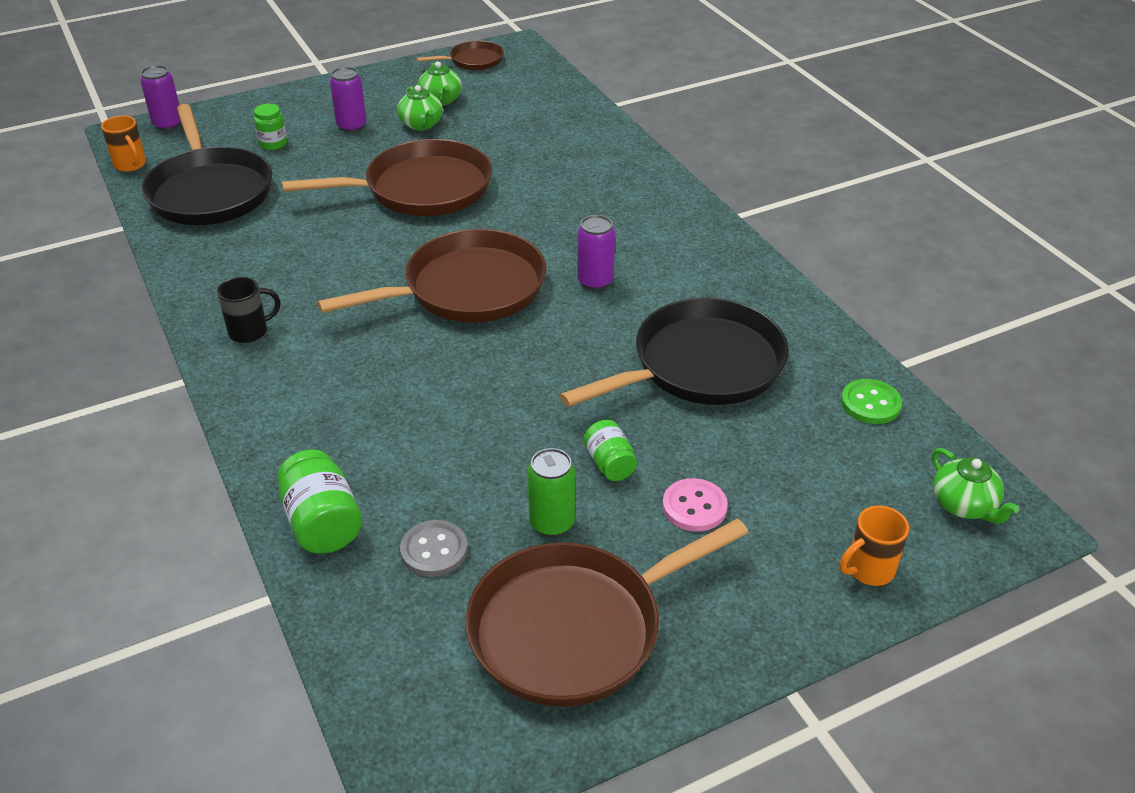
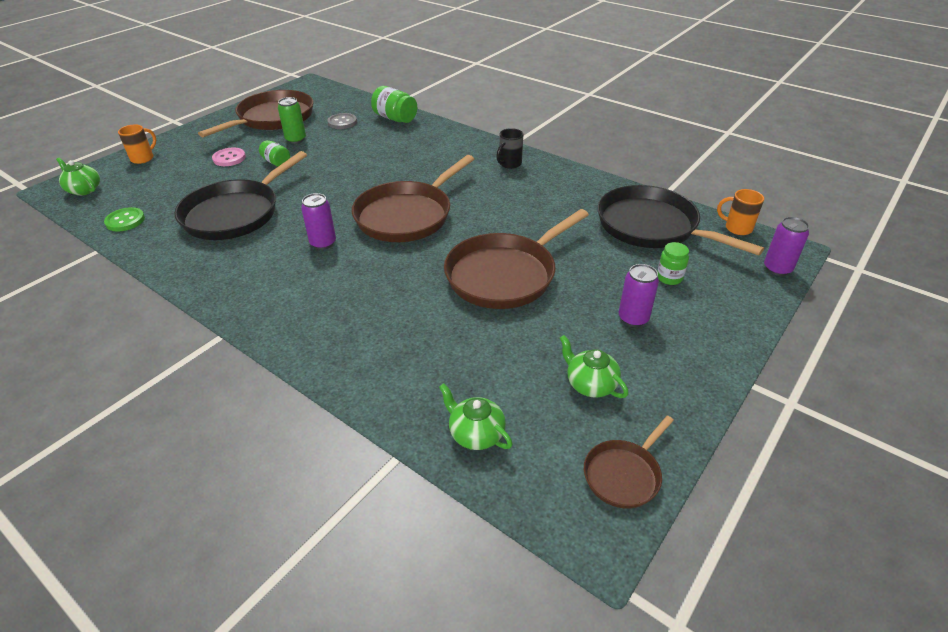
camera: 155 degrees right, 0 degrees up
green teapot [397,85,443,130] -> green teapot moved to [439,383,513,450]

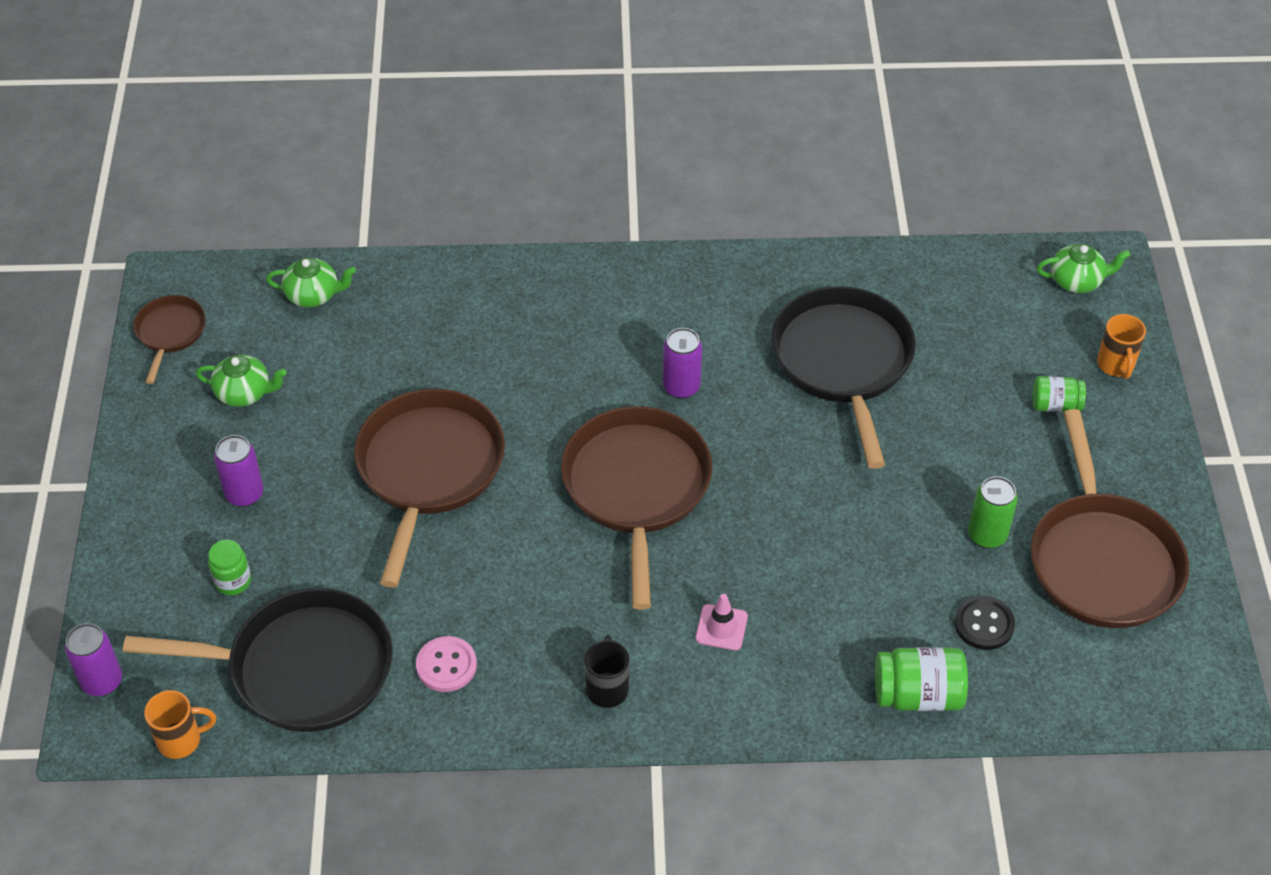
camera: 140 degrees right, 10 degrees up
green button [104,207,145,231] -> none
pink button [212,148,246,166] -> pink button moved to [416,636,477,692]
green jar [259,140,290,167] -> green jar moved to [1032,376,1086,412]
grey button [327,113,357,129] -> black button [954,595,1015,650]
none -> pink traffic cone [696,594,748,651]

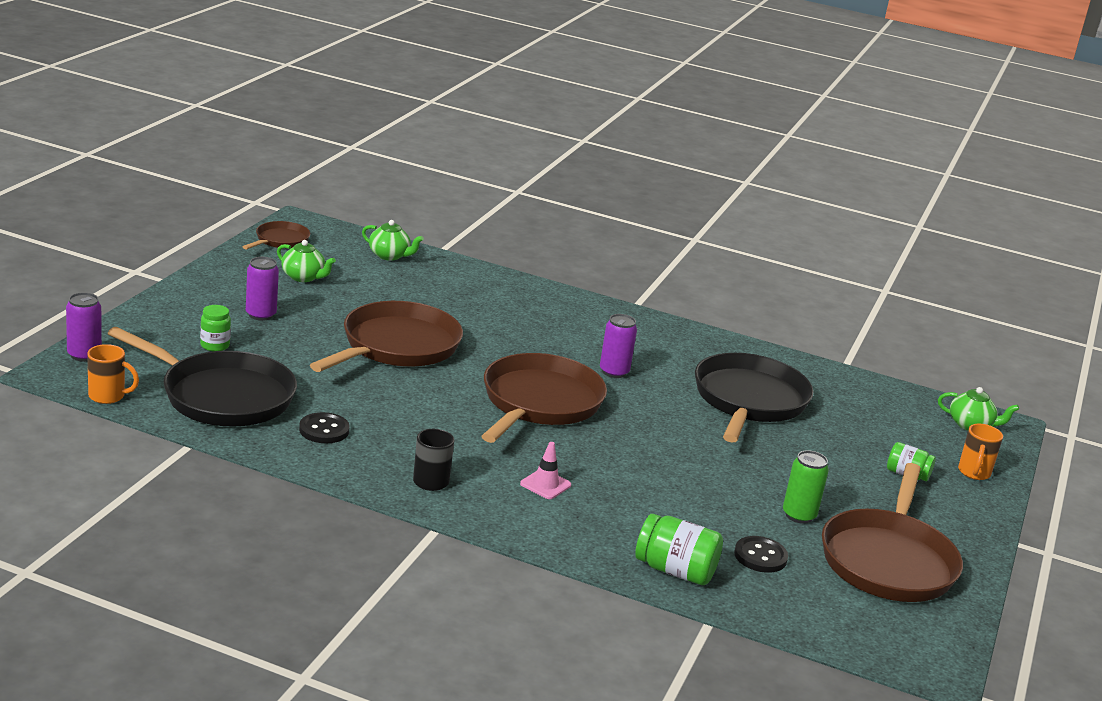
camera: 20 degrees right, 25 degrees down
pink button [416,636,477,692] -> black button [299,412,350,443]

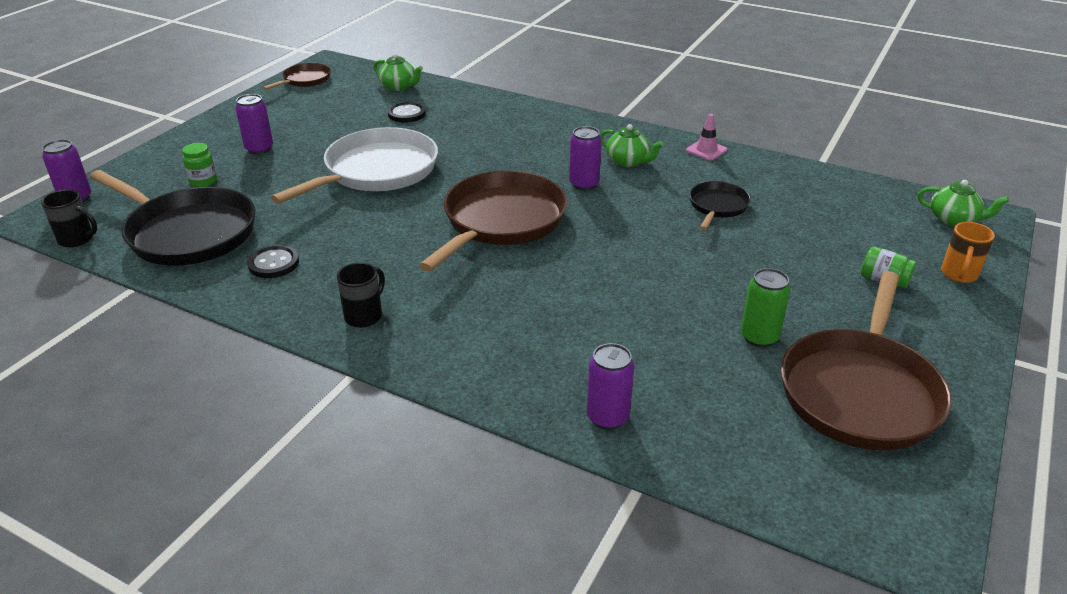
camera: 10 degrees right, 10 degrees up
orange mug [87,344,139,404] -> black mug [41,190,97,248]
green teapot [277,240,336,282] -> green teapot moved to [600,124,663,167]
brown pan [310,301,463,372] -> white pan [271,127,438,204]
pink traffic cone [520,442,571,499] -> pink traffic cone moved to [686,114,727,161]
green jar [635,514,723,585] -> purple can [587,343,634,430]
black pan [695,353,813,443] -> black pan [689,181,751,230], size x0.51
black button [734,536,788,573] -> black button moved to [388,102,426,123]

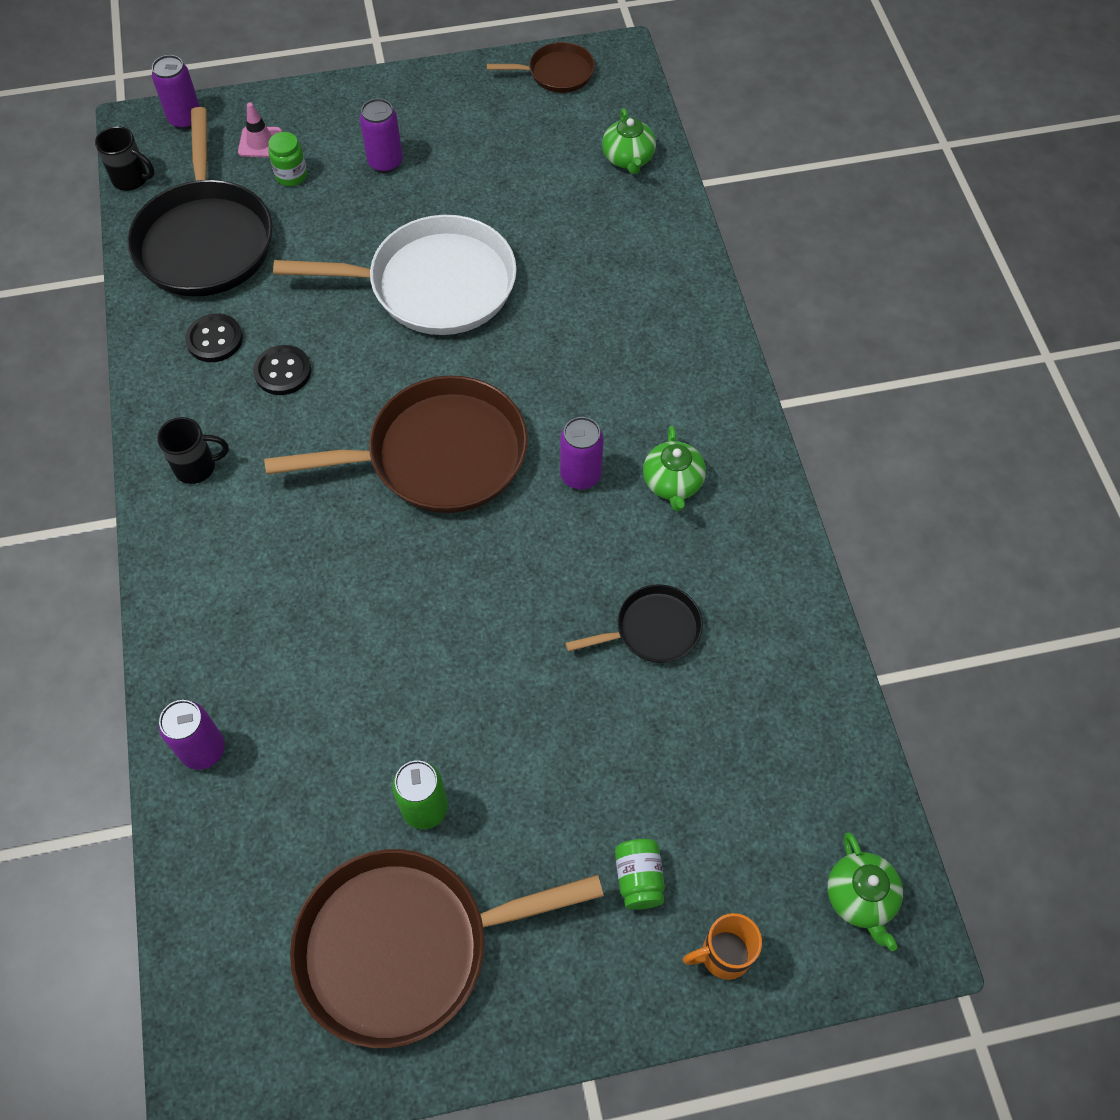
camera: 50 degrees right, 25 degrees up
black mug [41,190,97,248] -> black mug turned 45 degrees counterclockwise [95,126,155,191]
black button [388,102,426,123] -> black button moved to [253,345,311,395]
pink traffic cone [686,114,727,161] -> pink traffic cone moved to [238,103,282,158]

